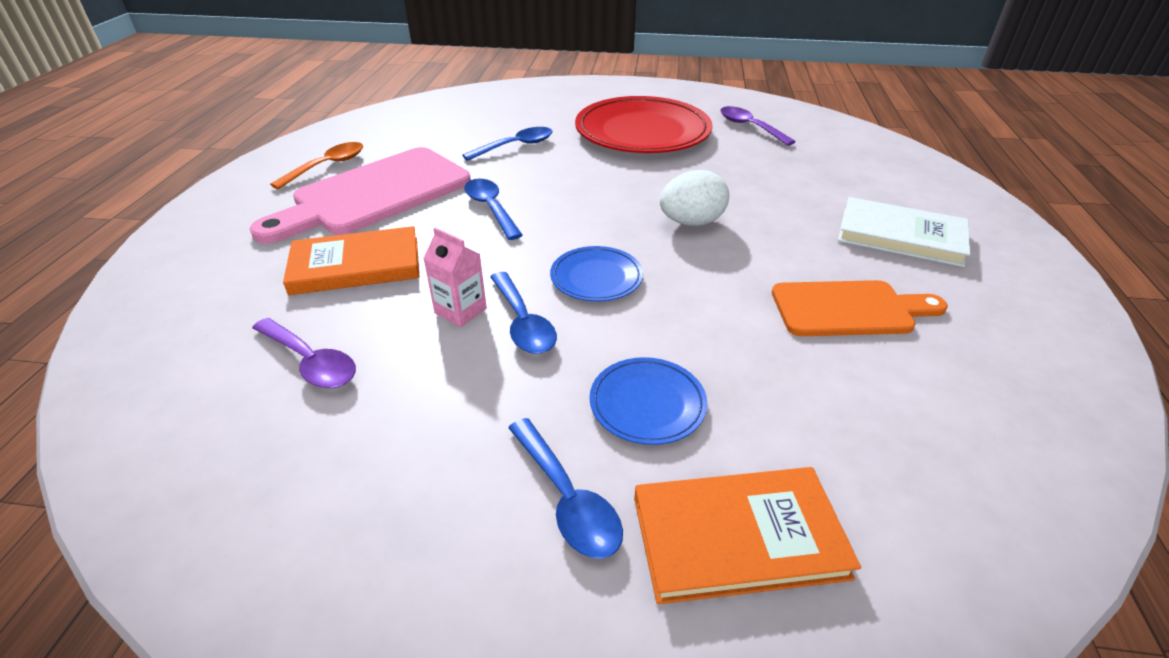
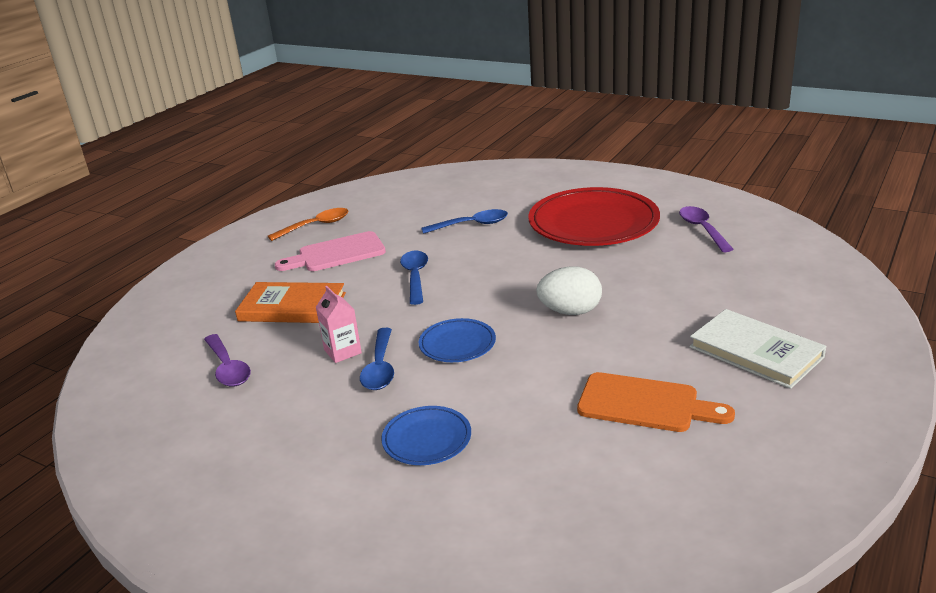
camera: 25 degrees right, 10 degrees down
pink cutting board [250,147,471,244] -> pink cutting board [275,231,386,271], size x0.62
blue spoon [508,418,623,559] -> none
orange book [634,467,861,604] -> none

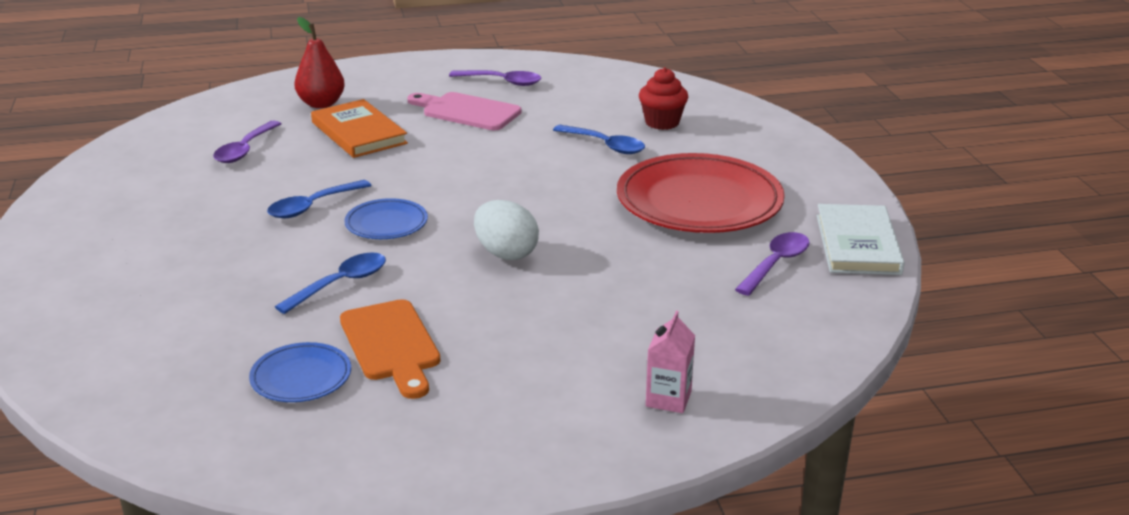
camera: 45 degrees right, 0 degrees up
orange spoon [268,208,348,241] -> purple spoon [449,70,541,86]
pink carton [316,286,362,363] -> pink carton moved to [646,311,695,413]
blue plate [381,406,471,465] -> blue plate moved to [249,342,351,402]
blue spoon [400,251,428,305] -> blue spoon moved to [275,252,386,314]
white book [689,309,826,389] -> white book moved to [817,204,905,275]
none -> red pear [294,17,345,108]
none -> red cupcake [639,68,688,130]

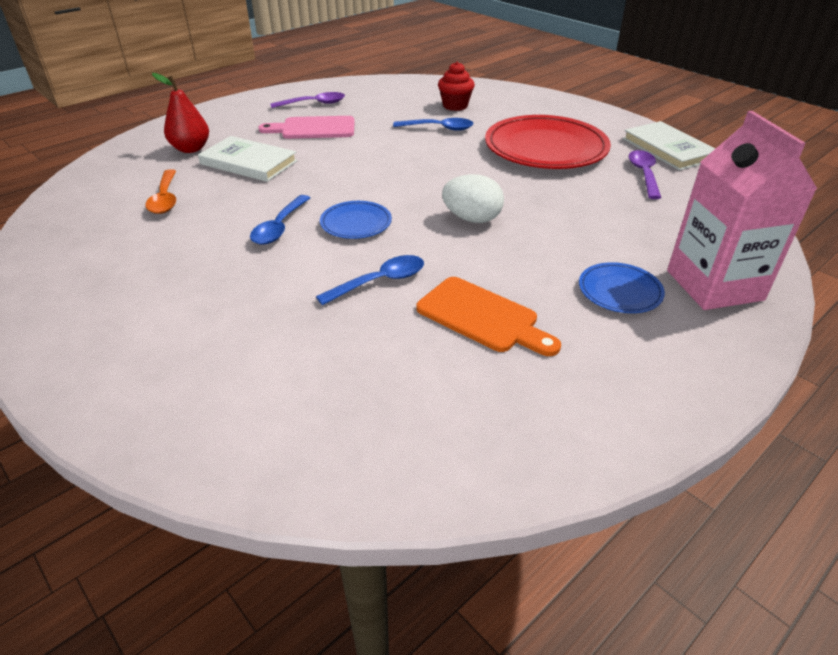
camera: 30 degrees left, 10 degrees up
purple spoon [213,120,281,163] -> orange spoon [145,169,176,214]
blue plate [249,342,351,402] -> blue plate moved to [579,262,665,313]
blue spoon [275,252,386,314] -> blue spoon turned 45 degrees clockwise [316,255,424,305]
orange book [311,99,408,158] -> white book [198,136,298,182]
pink carton [646,311,695,413] -> pink carton [667,111,817,310], size x2.22

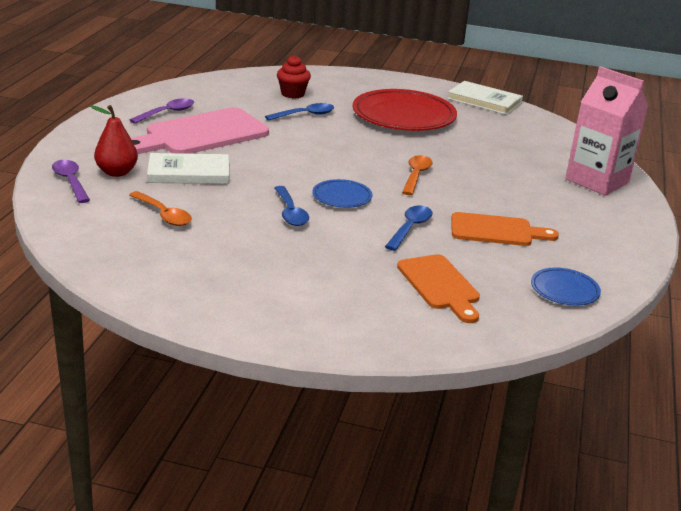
camera: 35 degrees left, 10 degrees down
pink cutting board [258,116,355,139] -> pink cutting board [131,107,269,154], size x1.61
white egg [442,174,504,223] -> orange spoon [402,155,433,195]
blue plate [579,262,665,313] -> blue plate moved to [531,268,601,306]
purple spoon [628,150,661,199] -> purple spoon moved to [52,160,90,203]
none -> orange cutting board [397,254,480,323]

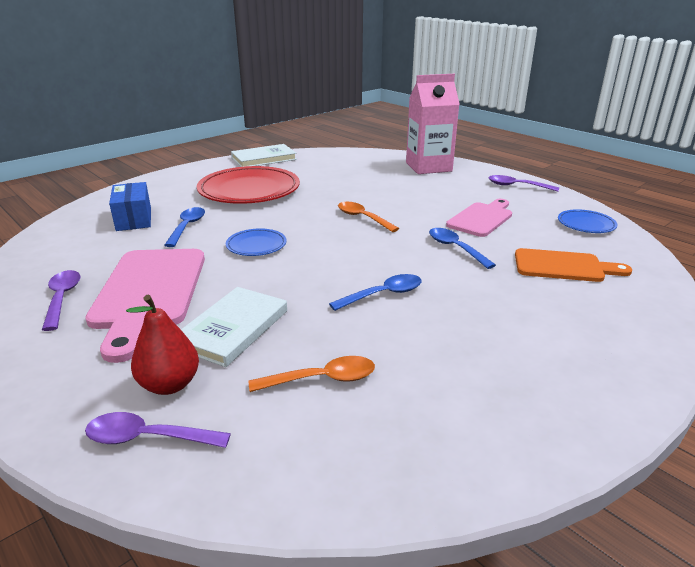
camera: 55 degrees left, 0 degrees up
blue spoon [274,186,309,226] -> blue spoon turned 45 degrees counterclockwise [329,274,422,311]
red cupcake [277,55,311,98] -> blue box [109,182,151,231]
blue plate [312,179,372,208] -> blue plate moved to [226,228,286,256]
orange cutting board [451,212,559,246] -> pink cutting board [446,199,512,237]
none -> purple spoon [488,175,559,192]

